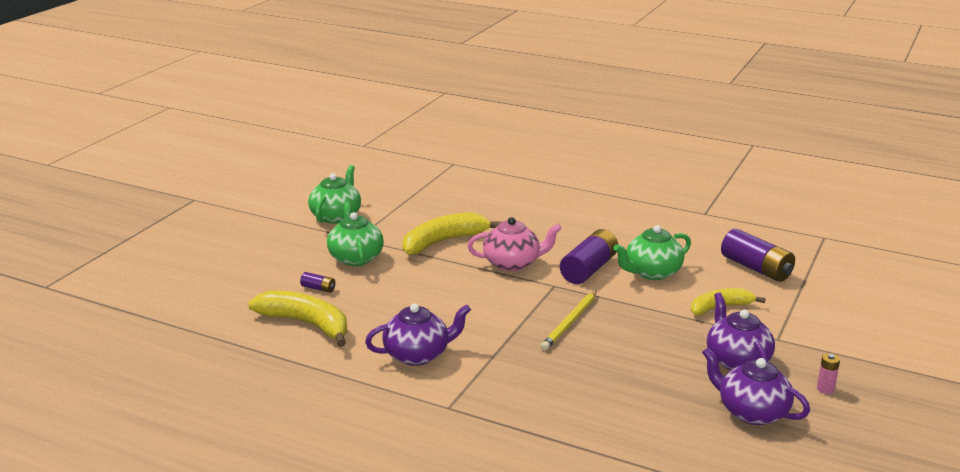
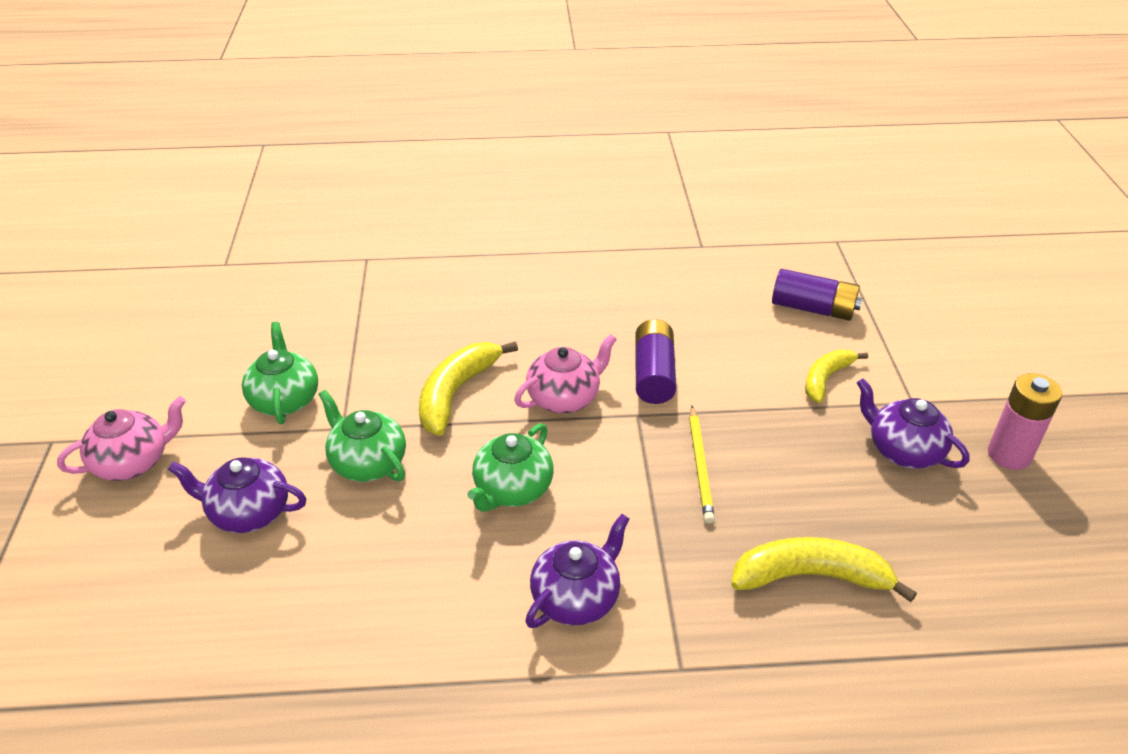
camera: 30 degrees left, 15 degrees up
yellow banana [248,291,348,347] -> yellow banana moved to [731,537,917,602]
purple battery [300,272,336,293] -> none
green teapot [614,225,691,280] -> green teapot moved to [468,423,554,512]
purple teapot [702,348,810,425] -> purple teapot moved to [168,458,306,533]
pink battery [817,353,840,394] -> pink battery [988,373,1062,470], size x2.18
none -> pink teapot [57,396,186,481]

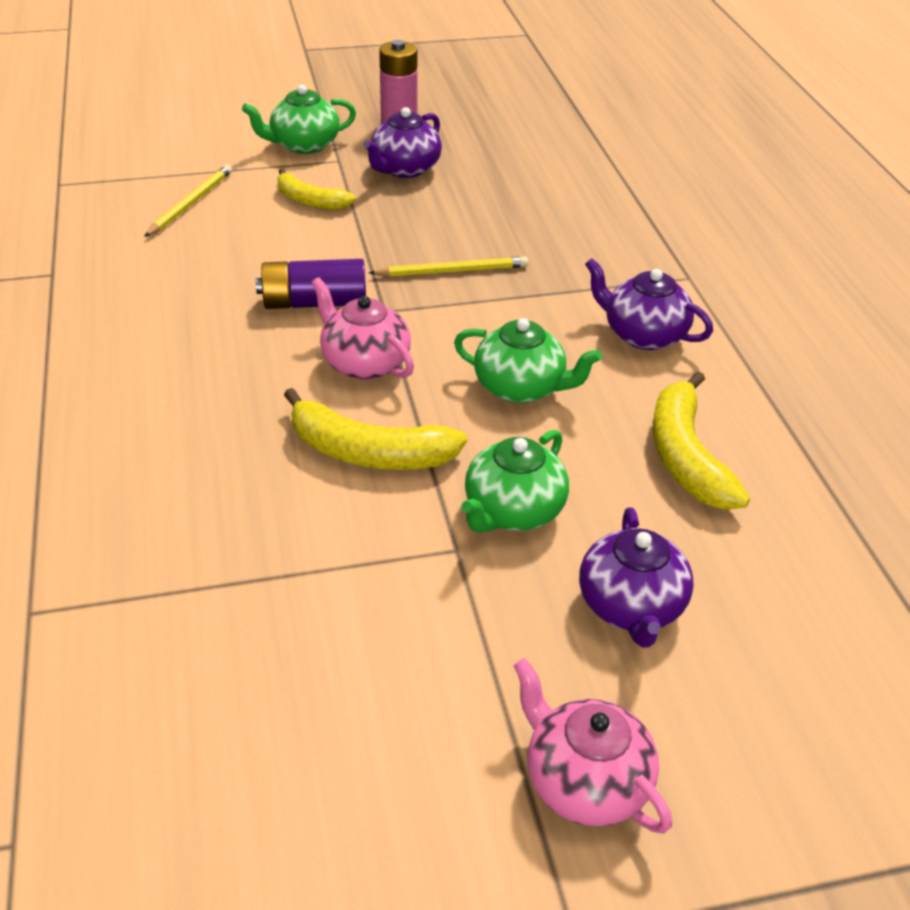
camera: 100 degrees left, 0 degrees up
green teapot [242,322,318,424] -> green teapot moved to [242,85,356,154]
yellow banana [731,537,917,602] -> yellow banana moved to [652,371,750,510]
purple battery [772,269,863,321] -> yellow pencil [144,165,232,237]

